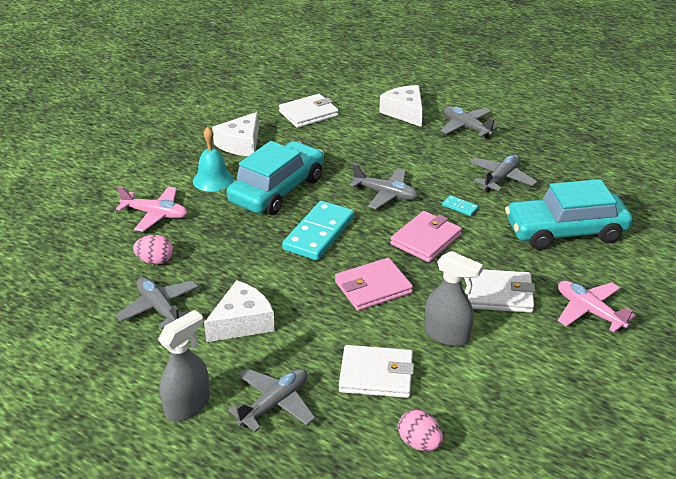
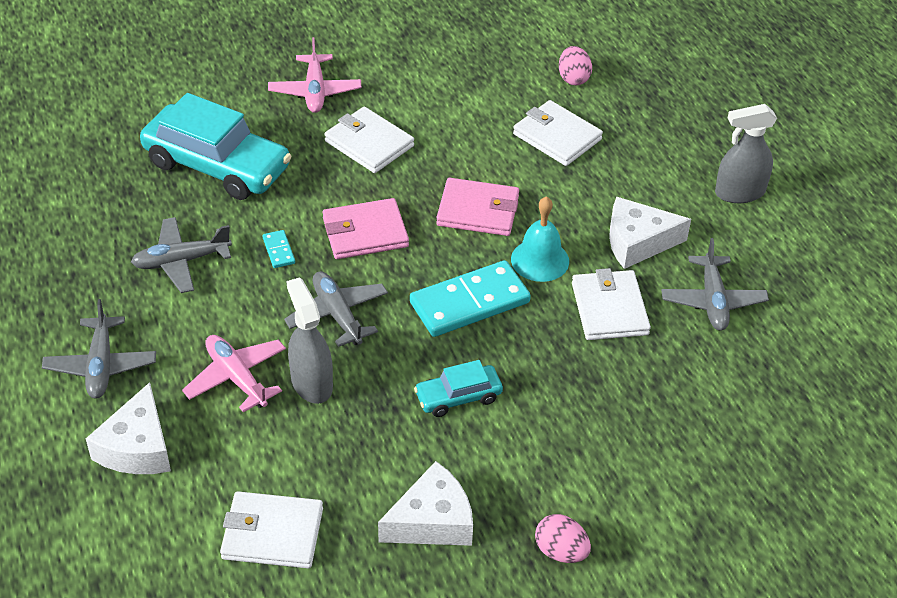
camera: 145 degrees left, 10 degrees up
pink plane [116,186,187,232] -> pink plane moved to [182,335,286,412]
pink egg [133,235,173,264] -> pink egg moved to [535,514,591,563]
turquoise bell [193,127,234,192] -> turquoise bell moved to [511,196,569,282]
turquoise car [227,141,324,215] -> turquoise car [414,360,503,417], size x0.50
grey plane [228,369,316,432] -> none
grey spray bottle [424,251,483,346] -> grey spray bottle moved to [286,277,333,404]
none -> white wallet [572,268,651,340]

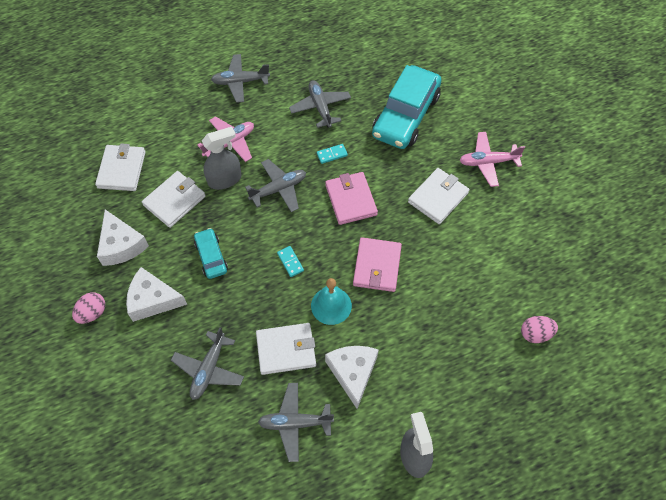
camera: 90 degrees right, 15 degrees up
white cheese [86,382,171,474] -> white cheese moved to [126,267,187,322]
turquoise domino [410,260,531,337] -> turquoise domino [277,246,304,277], size x0.43
white wallet [513,100,603,166] -> white wallet moved to [142,171,206,228]
none -> grey plane [171,327,244,400]

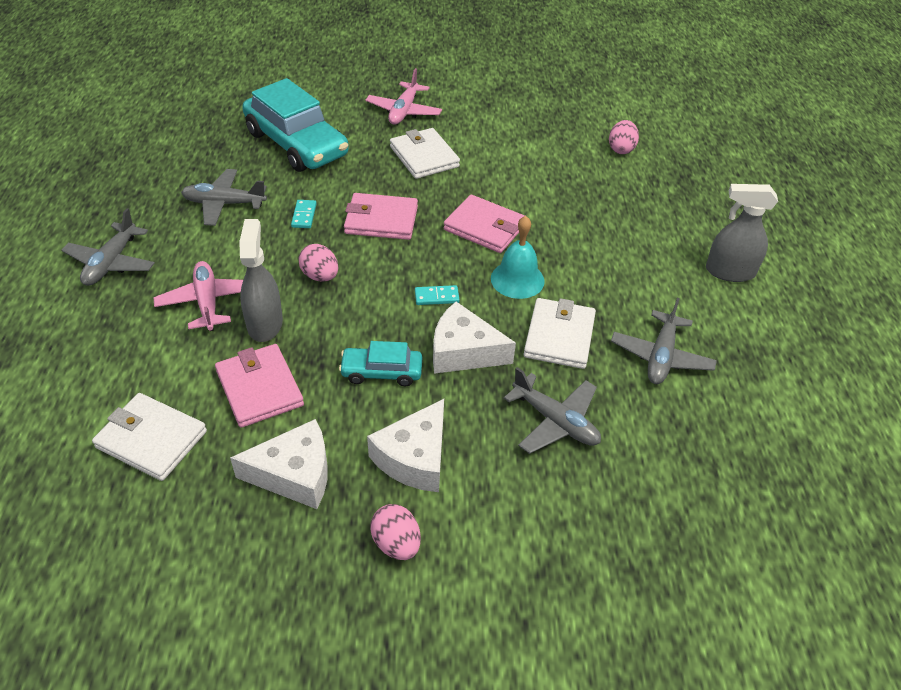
camera: 70 degrees left, 15 degrees down
white wallet [142,171,206,228] -> pink wallet [215,344,304,428]
grey plane [245,159,306,212] -> pink egg [298,244,338,282]
white cheese [325,346,379,409] -> white cheese moved to [433,302,516,374]

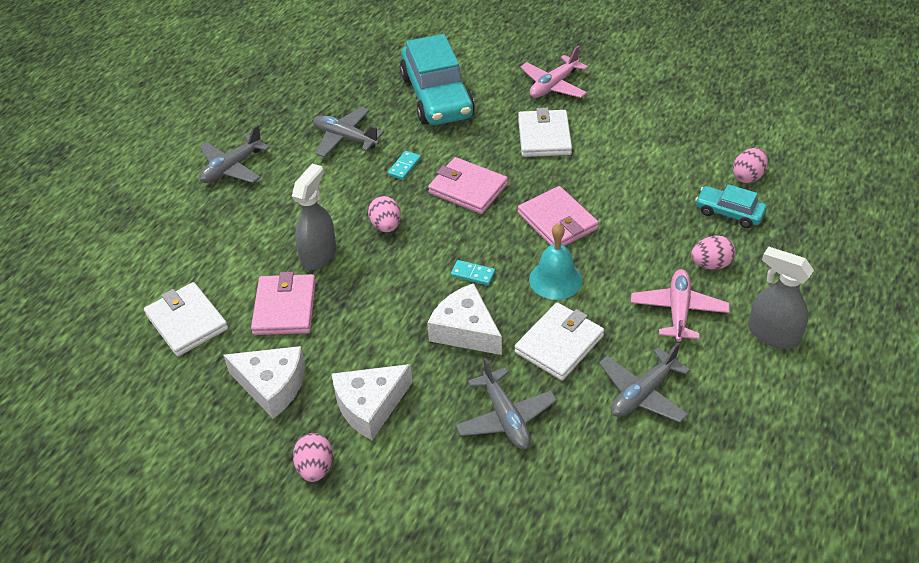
camera: 30 degrees right, 0 degrees up
pink plane [153,261,243,331] -> pink plane moved to [631,269,729,342]
turquoise car [339,341,422,386] -> turquoise car moved to [695,184,767,228]
none -> pink egg [691,235,736,270]

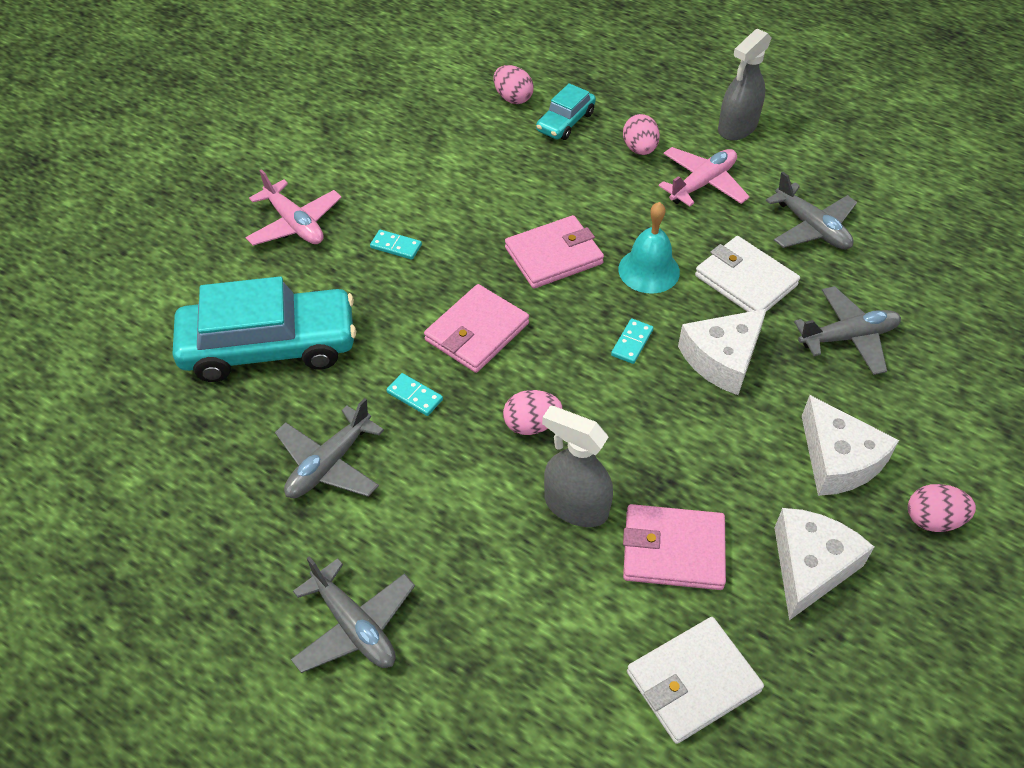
camera: 85 degrees left, 5 degrees up
white wallet [518,108,572,157] -> turquoise domino [370,230,422,260]
pink plane [631,269,729,342] -> pink plane turned 120 degrees clockwise [659,147,750,206]

